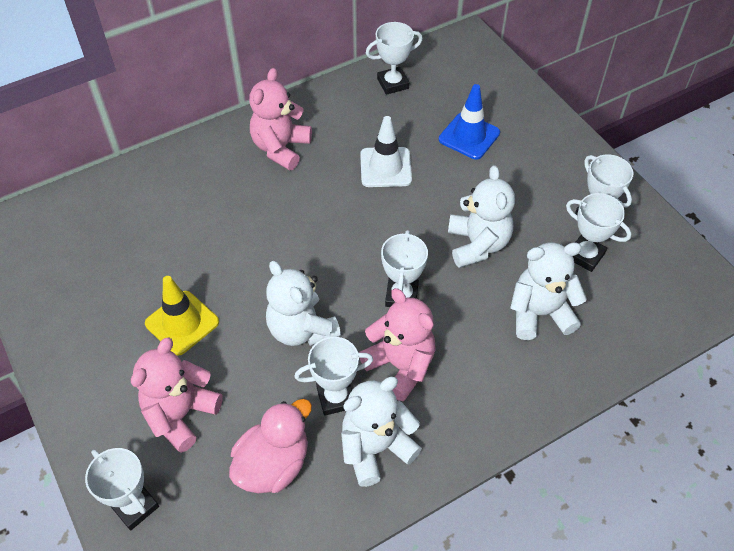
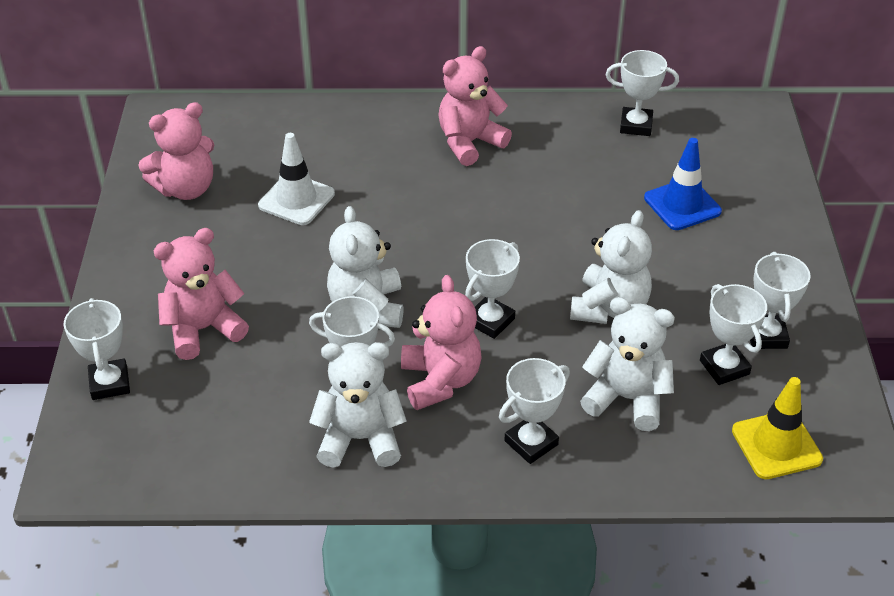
camera: 30 degrees right, 10 degrees down
yellow traffic cone [145,276,219,355] -> yellow traffic cone moved to [732,377,823,479]
pink duck [229,399,312,494] -> none
white traffic cone [360,116,412,187] -> white traffic cone moved to [258,133,335,225]
none -> pink teddy bear [138,102,214,200]
none -> white trophy [499,358,570,464]

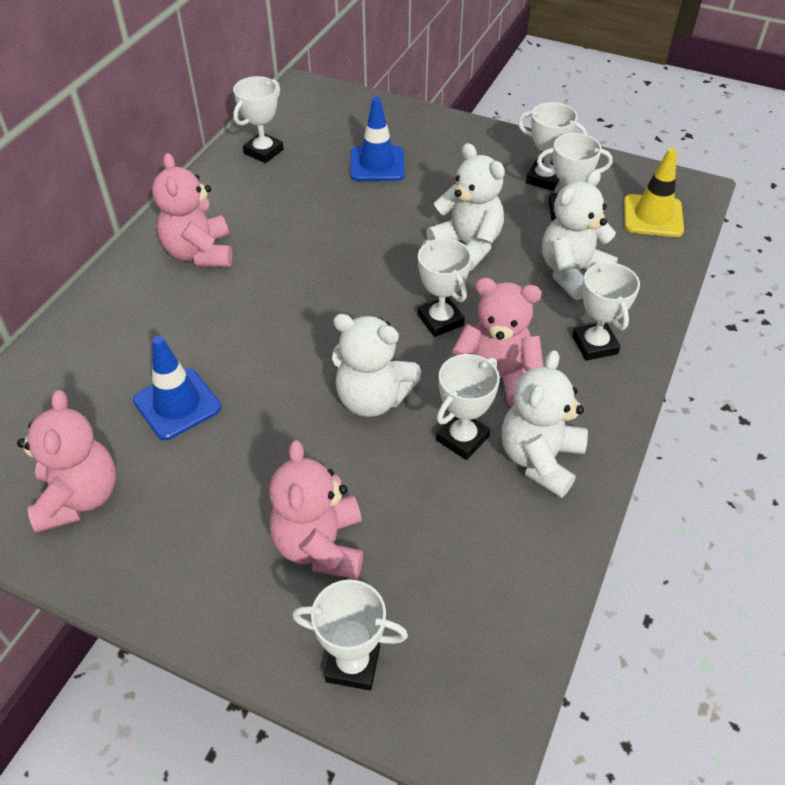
camera: 65 degrees left, 5 degrees up
white traffic cone [258,133,335,225] -> blue traffic cone [133,336,221,440]

